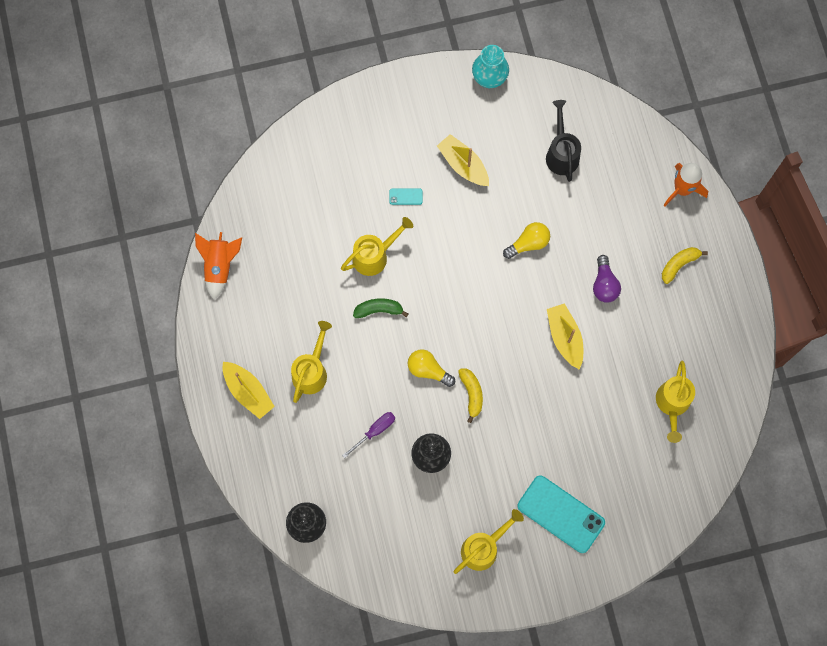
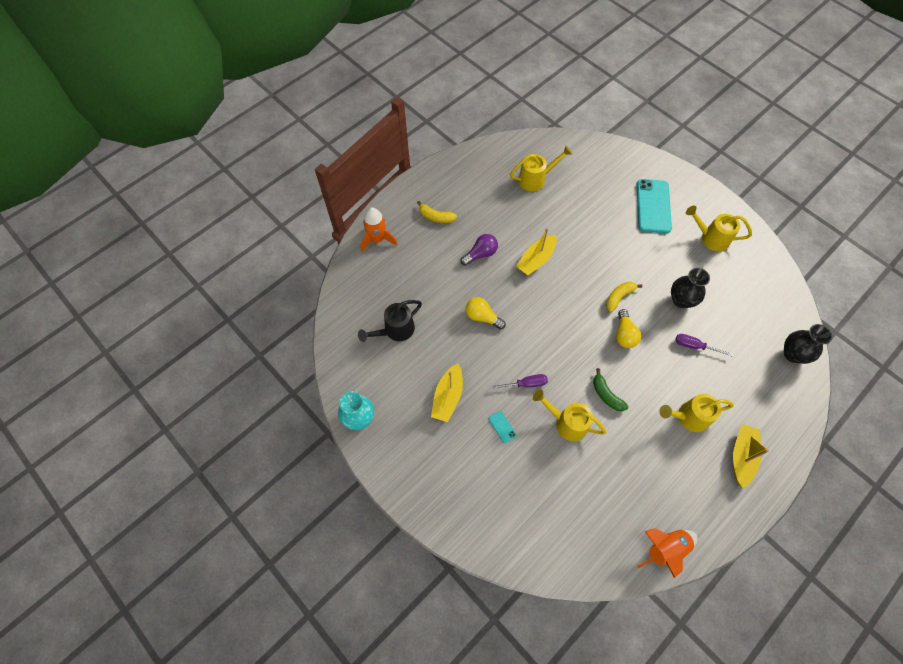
camera: 120 degrees left, 10 degrees down
none -> purple screwdriver [491,374,548,389]

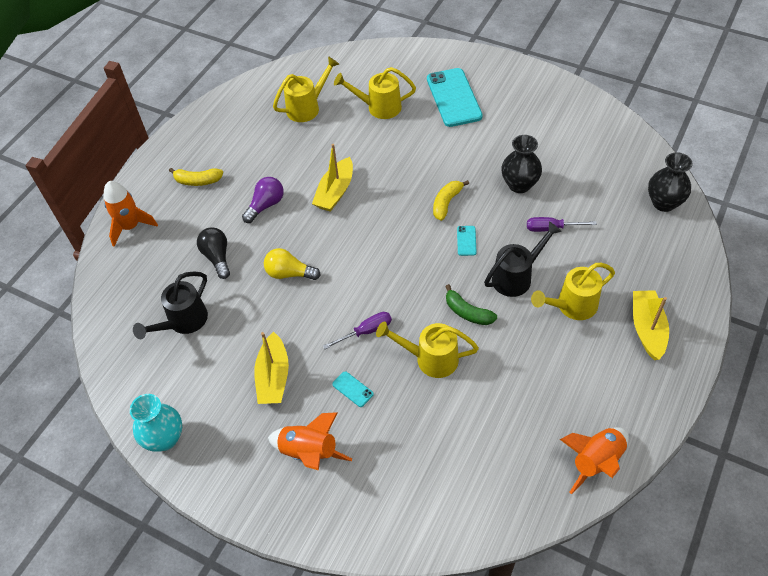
camera: 15 degrees left, 10 degrees down
yellow light bulb [616,309,641,348] -> turquoise phone [457,226,477,256]
yellow watering can [686,206,752,252] -> yellow watering can moved to [334,67,416,119]
none -> black light bulb [197,227,230,279]
none -> orange rocket [268,412,352,470]
none -> black watering can [484,222,562,297]

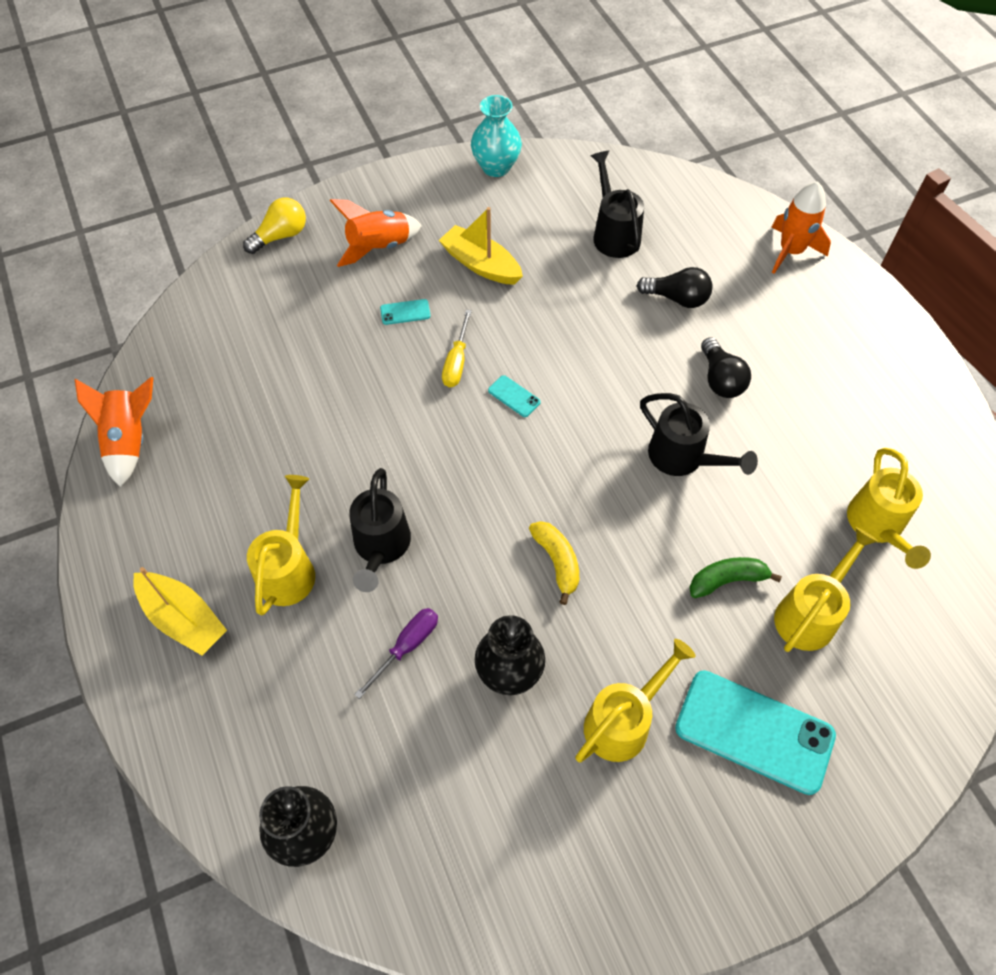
camera: 125 degrees right, 5 degrees up
yellow banana [169,168,223,186] -> none
purple light bulb [242,177,284,223] -> black light bulb [701,337,751,398]
yellow light bulb [264,248,321,280] -> yellow light bulb moved to [243,197,306,254]
yellow boat [312,144,353,212] -> black watering can [640,393,758,476]
purple screwdriver [323,312,392,349] -> yellow screwdriver [442,310,472,388]
yellow watering can [376,321,479,378] -> yellow watering can moved to [575,639,696,763]
green banana [445,284,497,325] -> green banana moved to [689,557,782,598]
turquoise phone [457,226,477,256] -> turquoise phone moved to [488,375,541,417]

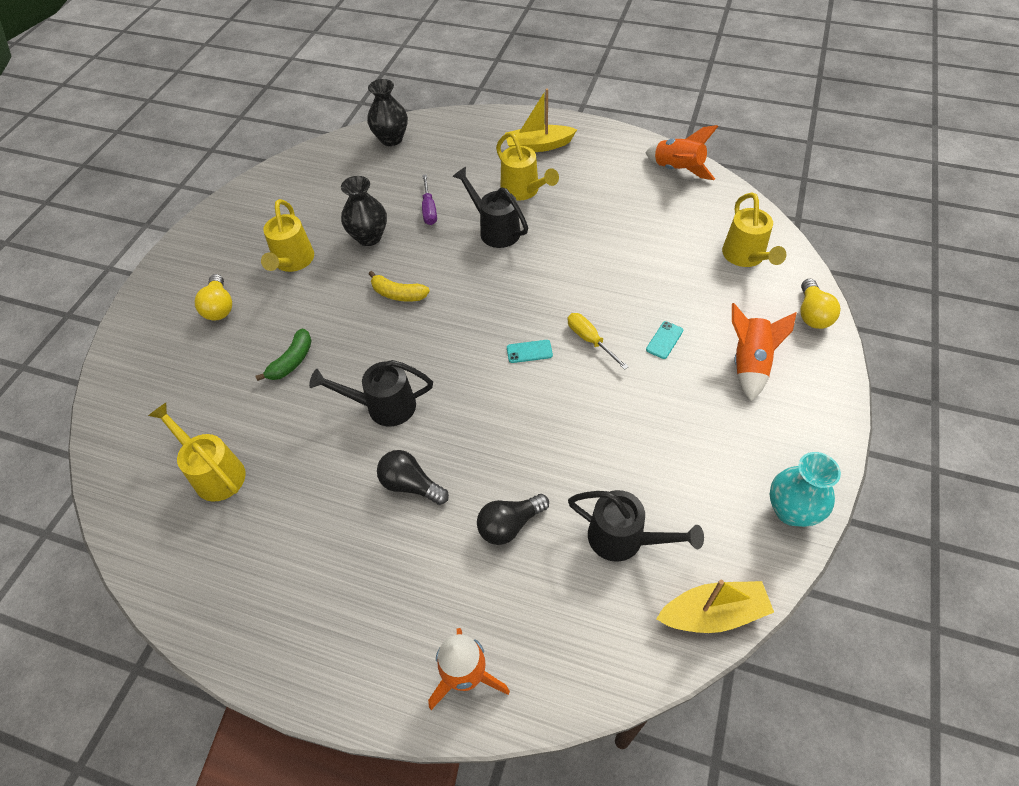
camera: 135 degrees right, 5 degrees down
yellow boat [439,207,523,285] -> yellow boat moved to [656,580,774,633]
turquoise phone [675,670,836,795] -> yellow light bulb [195,274,232,320]
yellow watering can [774,527,878,652] -> yellow watering can moved to [722,193,786,267]

